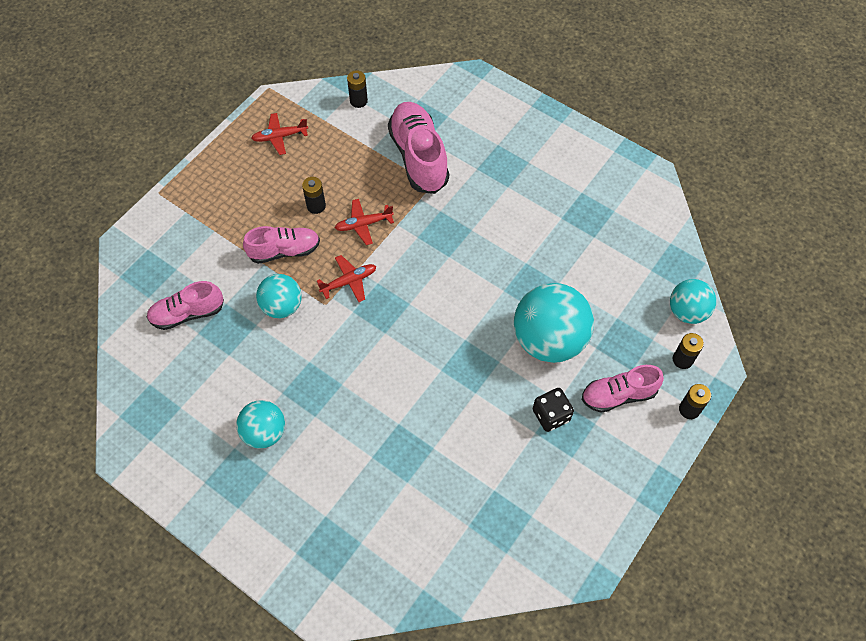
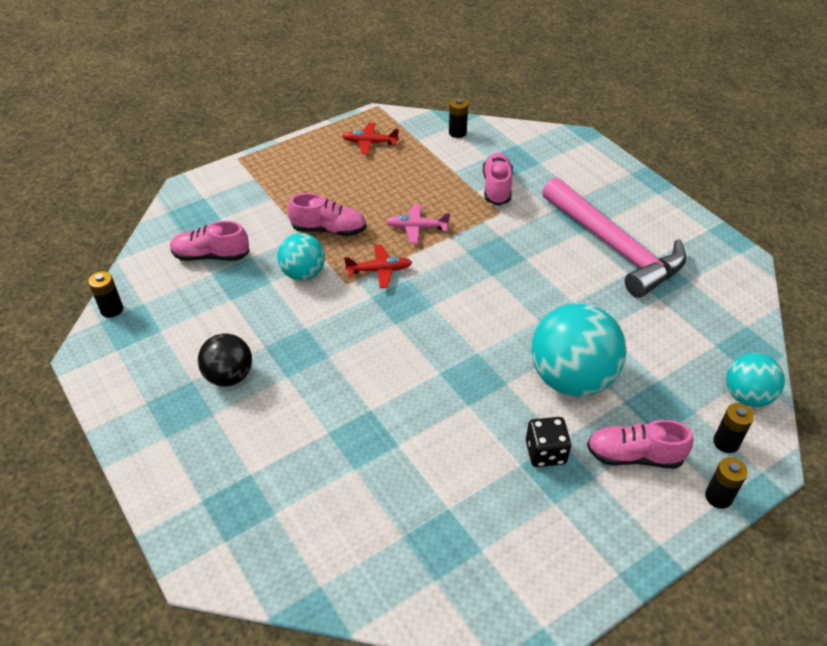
camera: 20 degrees right, 15 degrees down
turquoise ball [236,400,285,449] -> black ball [198,333,252,387]
black battery [302,177,326,214] -> black battery moved to [88,271,123,318]
red plane [335,199,394,245] -> pink plane [386,204,450,244]
pink shoe [388,102,449,194] -> pink shoe [483,153,513,206], size x0.63
none -> pink hammer [542,177,686,298]

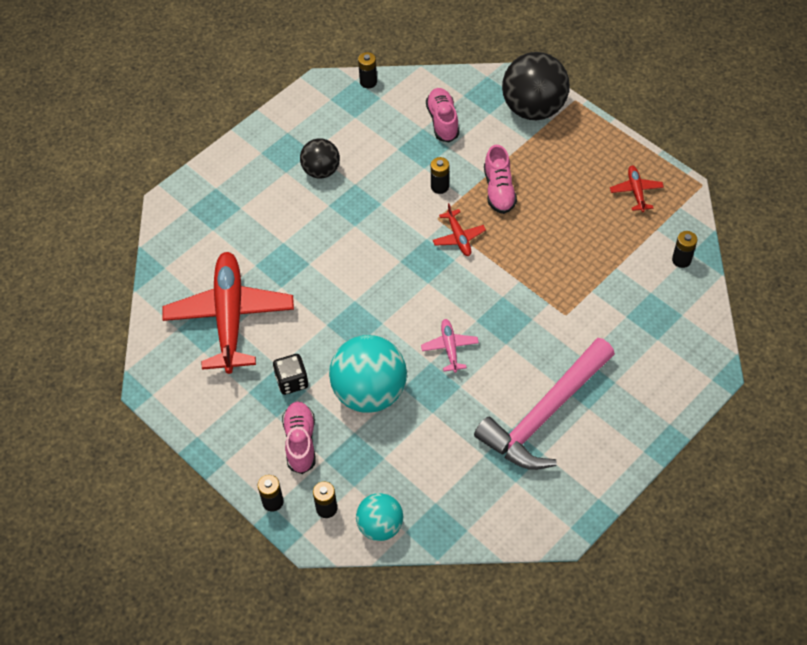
camera: 80 degrees right, 10 degrees up
turquoise ball [277,233,325,281] -> black battery [431,157,449,194]
pink plane [386,204,450,244] -> pink plane moved to [421,319,479,373]
pink shoe [483,153,513,206] -> none
none -> red plane [162,252,294,374]
none -> black ball [502,52,570,120]

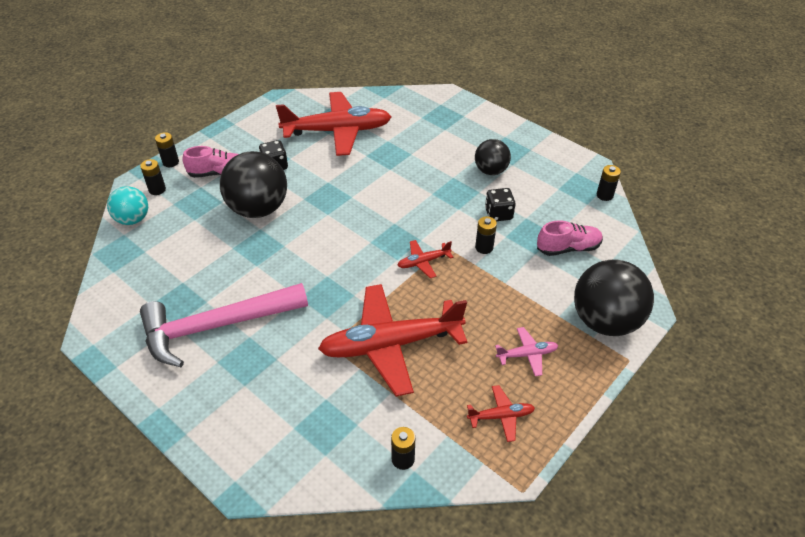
camera: 85 degrees right, 10 degrees down
turquoise ball [329,335,407,413] -> black ball [220,151,287,218]
pink plane [421,319,479,373] -> pink plane moved to [495,327,558,376]
pink hammer [474,338,615,470] -> pink hammer turned 60 degrees counterclockwise [140,283,308,367]
pink shoe [484,145,517,214] -> none
none -> red plane [318,284,467,397]
none -> black dice [485,188,516,221]

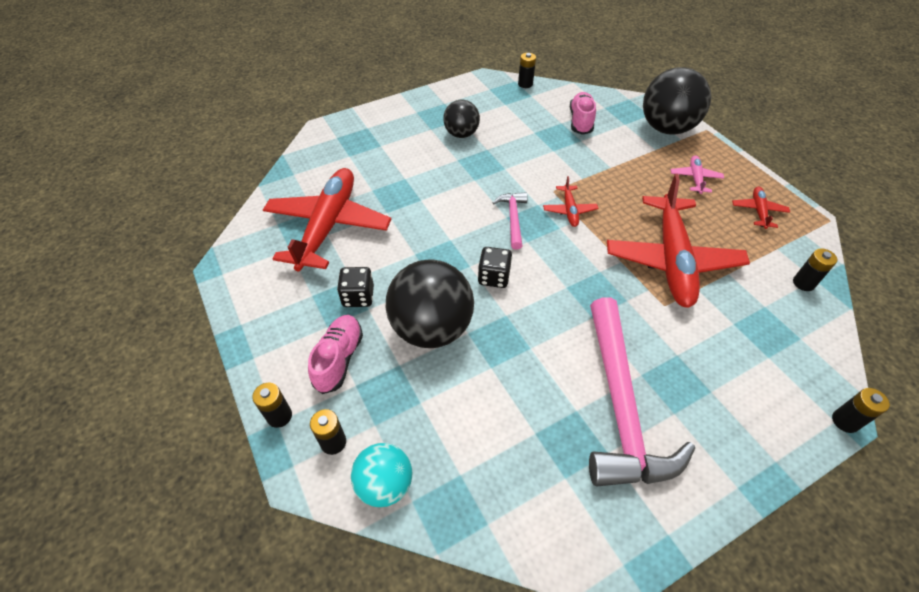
camera: 70 degrees left, 5 degrees up
black battery [475,216,497,254] -> black battery moved to [832,388,890,433]
black dice [485,188,516,221] -> black dice moved to [478,247,512,288]
none -> pink hammer [492,192,528,250]

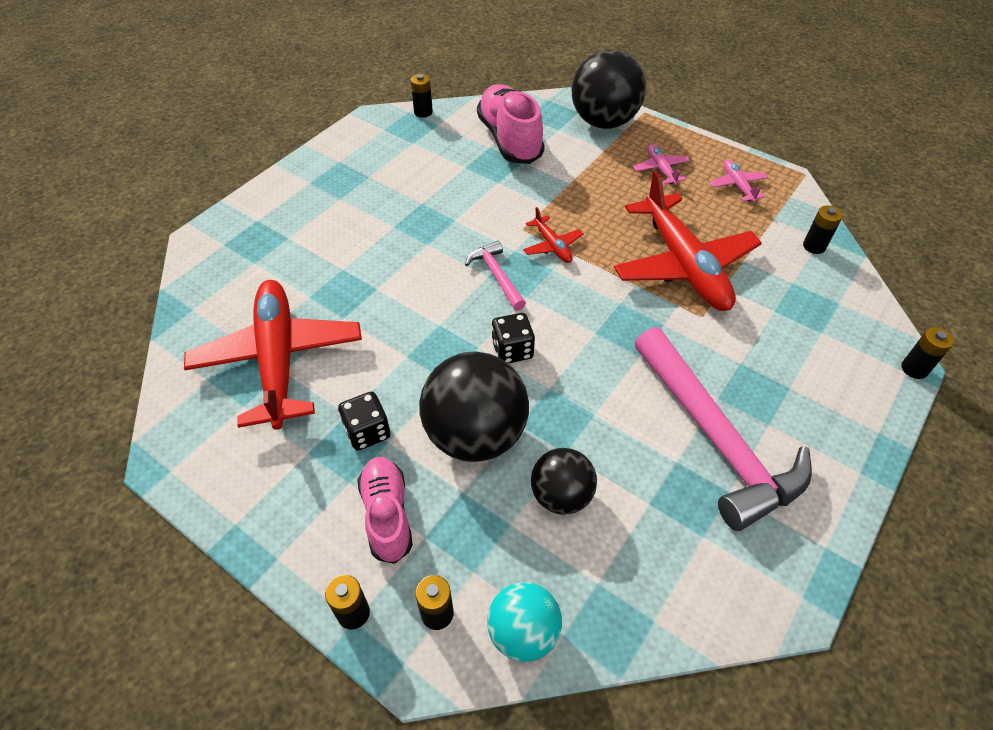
camera: 25 degrees left, 0 degrees up
black ball [443,100,480,138] -> black ball moved to [531,448,597,515]
pink shoe [570,92,596,135] -> pink shoe [477,84,545,164], size x1.58
red plane [732,187,790,229] -> pink plane [710,159,768,202]

